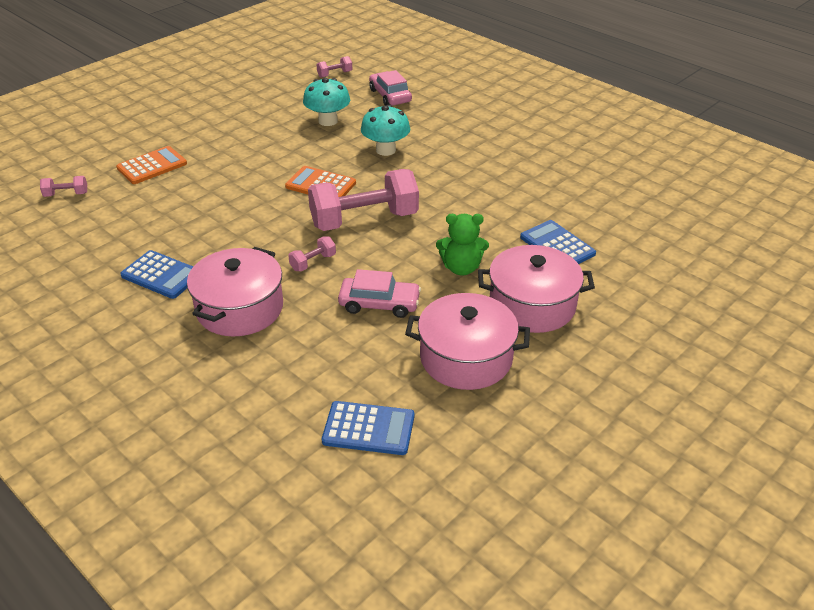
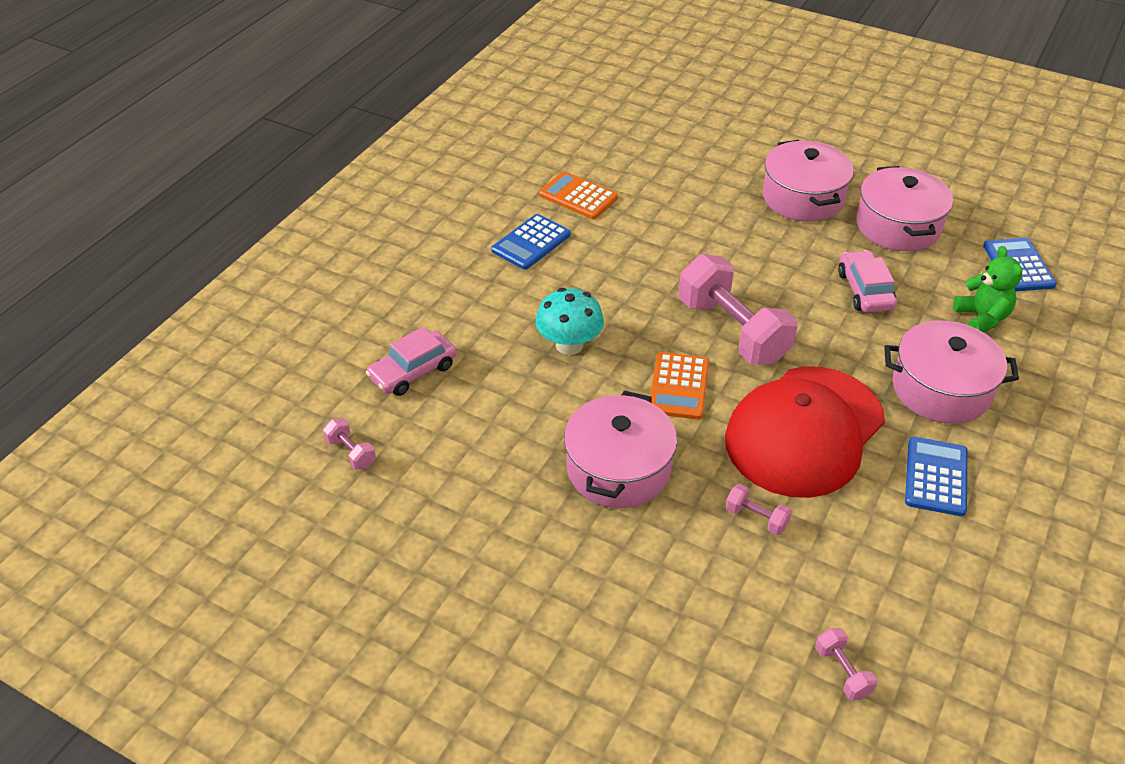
camera: 105 degrees left, 5 degrees up
orange calculator [116,146,187,184] -> orange calculator moved to [539,171,618,219]
pink dumbbell [288,236,336,271] -> pink dumbbell moved to [725,484,792,535]
turquoise mushroom [303,78,350,126] -> none
green teddy bear [436,214,489,276] -> green teddy bear moved to [953,246,1022,332]
blue calculator [520,220,596,264] -> blue calculator moved to [491,214,571,270]
none -> pink pot [564,391,677,508]
none -> red cap [725,366,885,498]

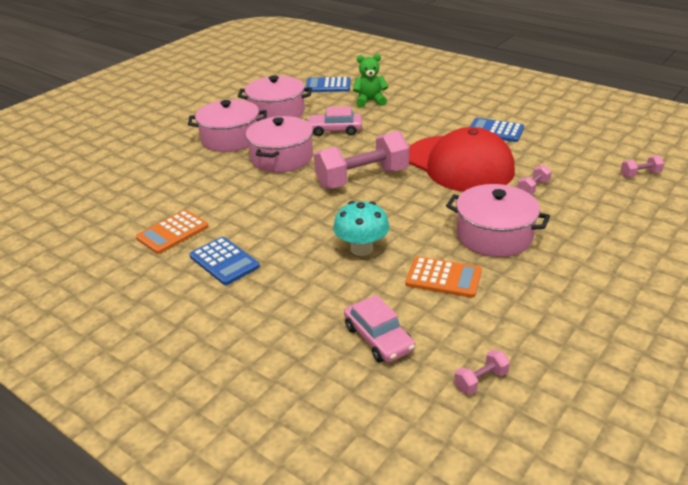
camera: 80 degrees left, 10 degrees down
orange calculator [650,352,709,420] -> orange calculator moved to [405,256,482,298]
pink pot [884,320,1019,424] -> pink pot moved to [246,116,313,173]

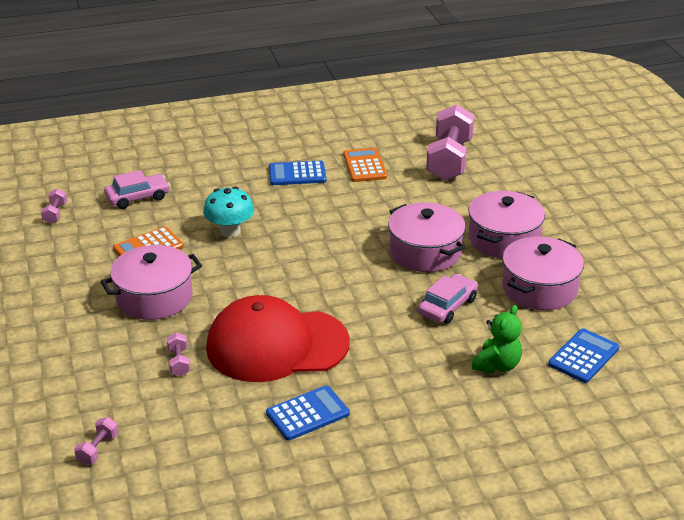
camera: 125 degrees right, 0 degrees up
pink dumbbell [314,131,409,189] -> pink dumbbell moved to [426,105,474,181]
pink car [344,295,415,363] -> pink car turned 150 degrees clockwise [104,170,170,209]

